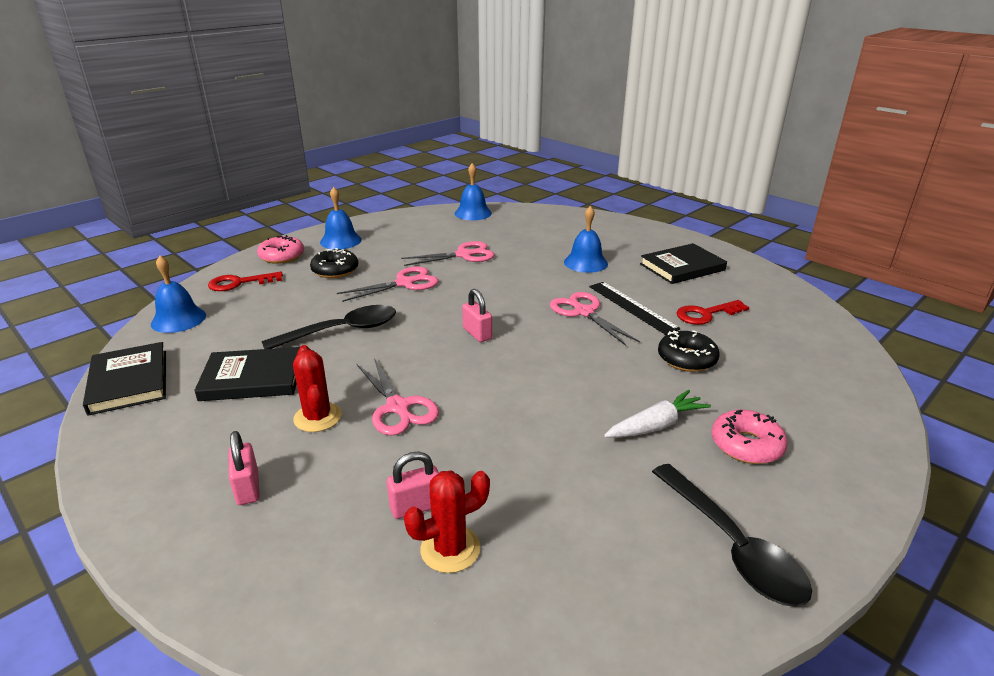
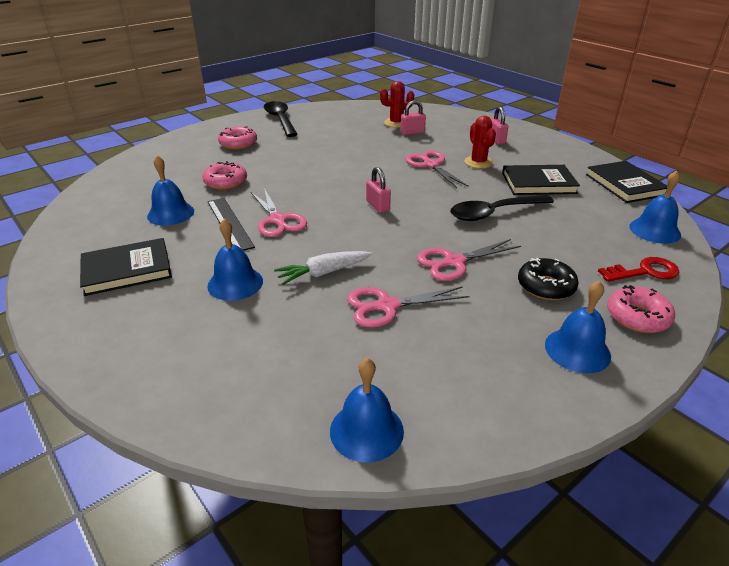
camera: 175 degrees left, 5 degrees up
white carrot [604,390,711,438] -> white carrot moved to [274,251,372,285]
black donut [658,330,720,372] -> pink donut [202,161,247,190]
red key [676,300,749,325] -> blue bell [147,155,194,226]

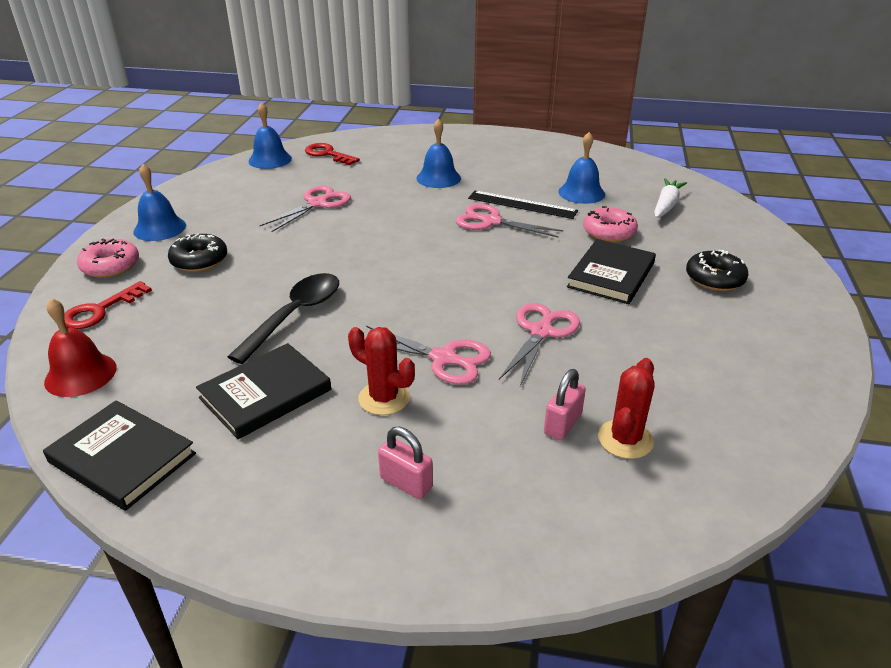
camera: 140 degrees right, 0 degrees up
black book [80,238,172,296] -> black book moved to [567,239,656,304]
pink donut [218,126,257,150] -> black donut [686,250,749,291]
black spoon [264,101,298,137] -> none
white carrot [274,251,372,285] -> white carrot moved to [654,178,687,218]
pink padlock [366,167,391,213] -> none
pink scissors [417,239,521,281] -> pink scissors moved to [499,303,580,386]
blue bell [629,170,681,244] -> red bell [44,298,117,397]
none -> red key [305,143,360,165]

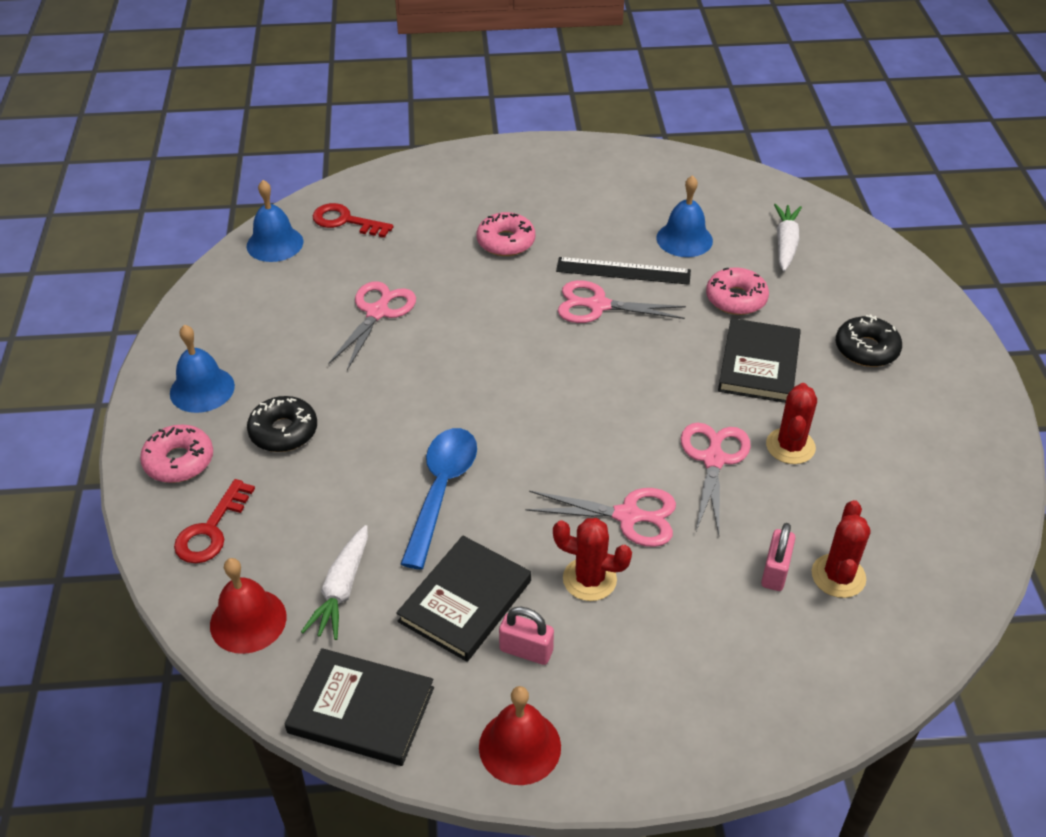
camera: 15 degrees left, 10 degrees up
black spoon [227,273,339,364] -> blue spoon [401,428,477,569]
pink padlock [378,427,433,499] -> pink padlock moved to [499,607,554,665]
blue bell [416,119,461,188] -> pink donut [477,212,535,256]
none -> white carrot [301,525,368,640]
none -> red bell [479,686,561,785]
none -> red cactus [766,383,817,464]

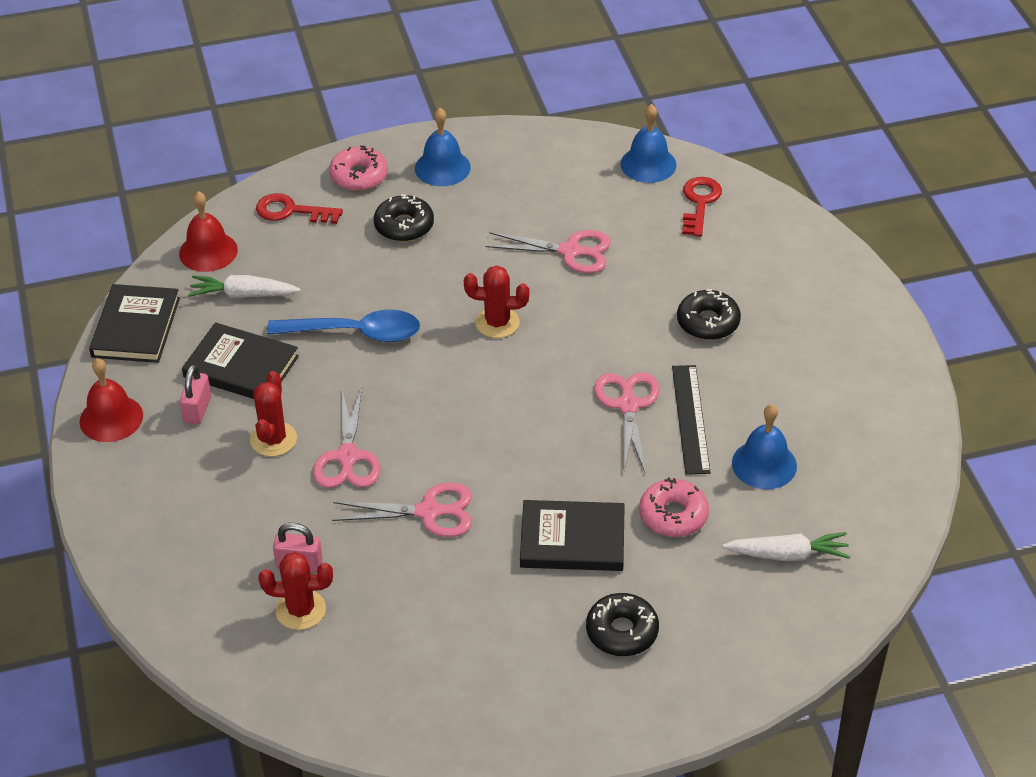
camera: 80 degrees right, 0 degrees up
pink donut [477,212,535,256] -> black donut [677,289,741,340]
red cactus [766,383,817,464] -> red cactus moved to [464,266,530,338]

